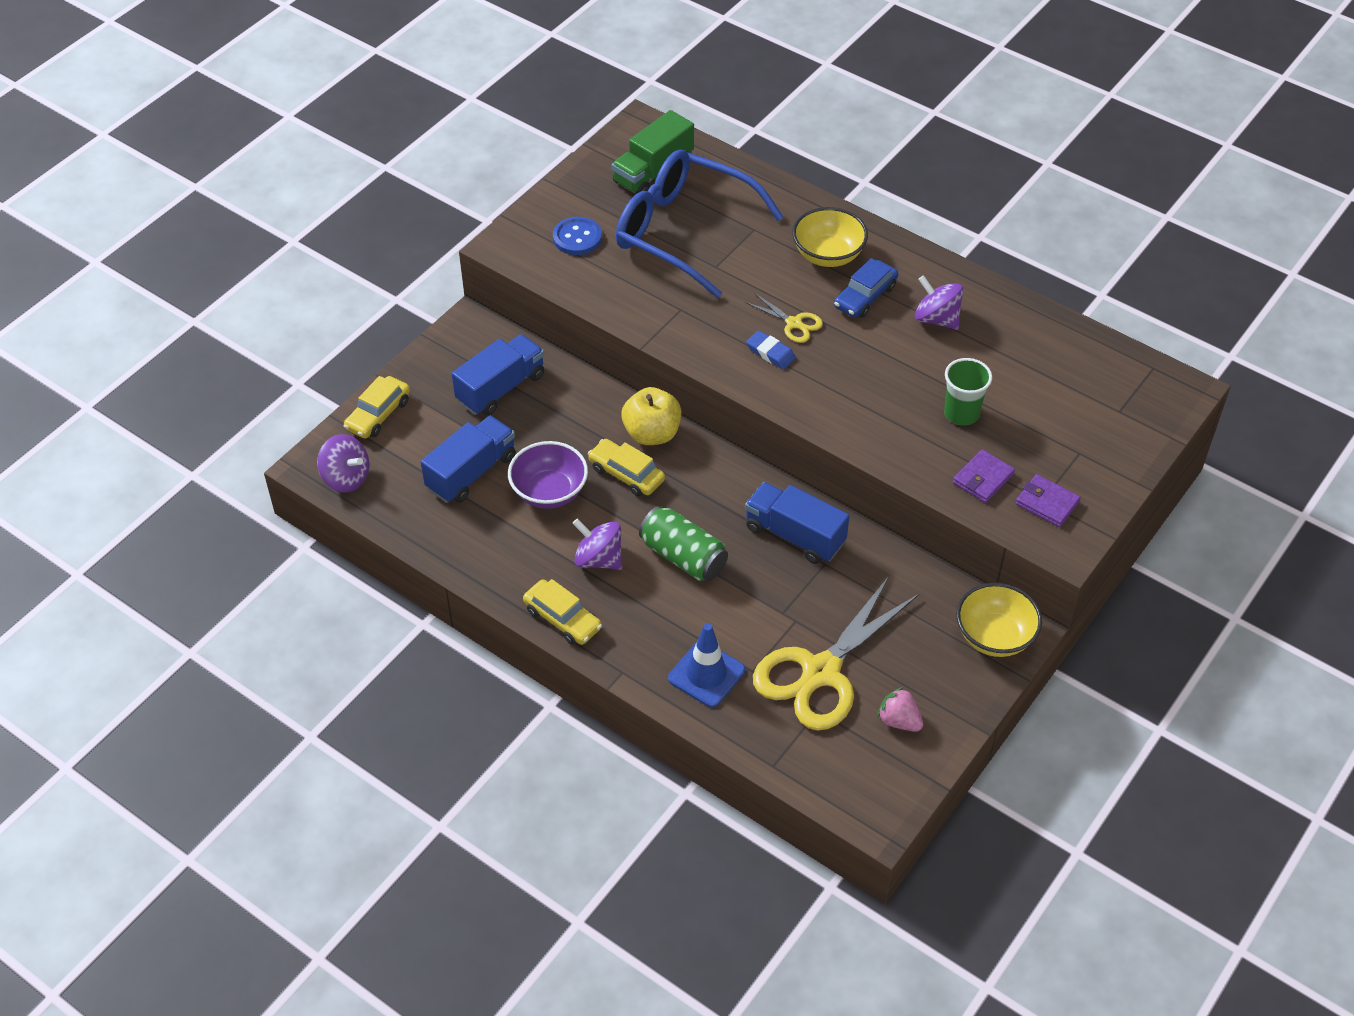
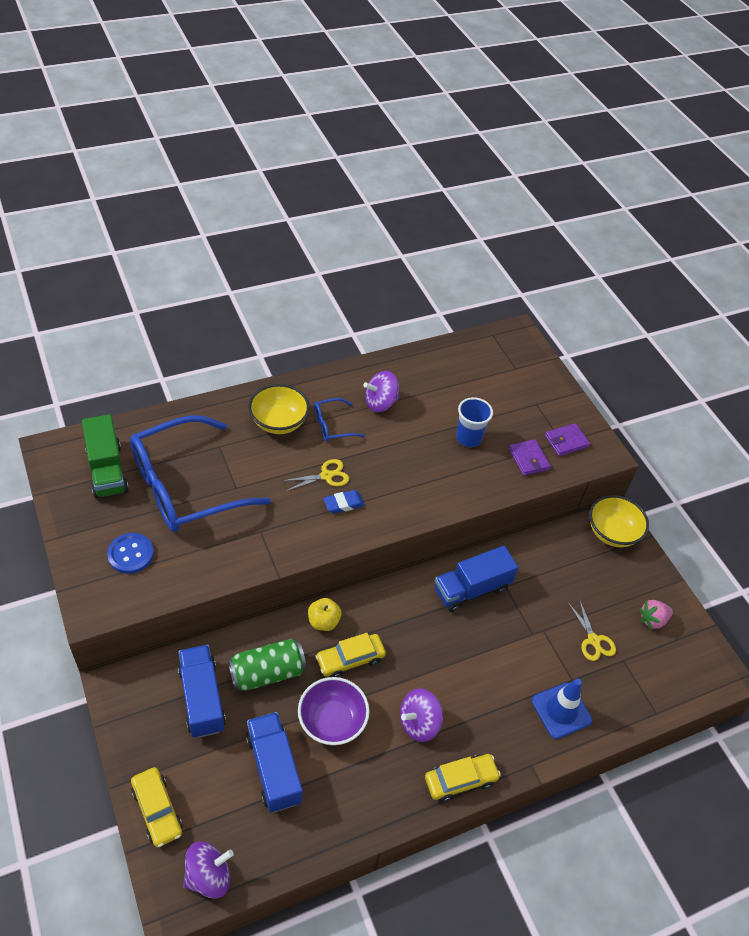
camera: 65 degrees left, 0 degrees up
yellow apple [621,387,682,445] -> yellow apple [308,598,341,631], size x0.66
green can [639,506,728,581] -> green can moved to [228,639,306,691]
yellow scissors [753,576,920,730] -> yellow scissors [568,599,616,661], size x0.45
blue car [834,258,898,318] -> blue glasses [314,398,365,442]
green cup [944,358,992,425] -> blue cup [456,397,493,447]

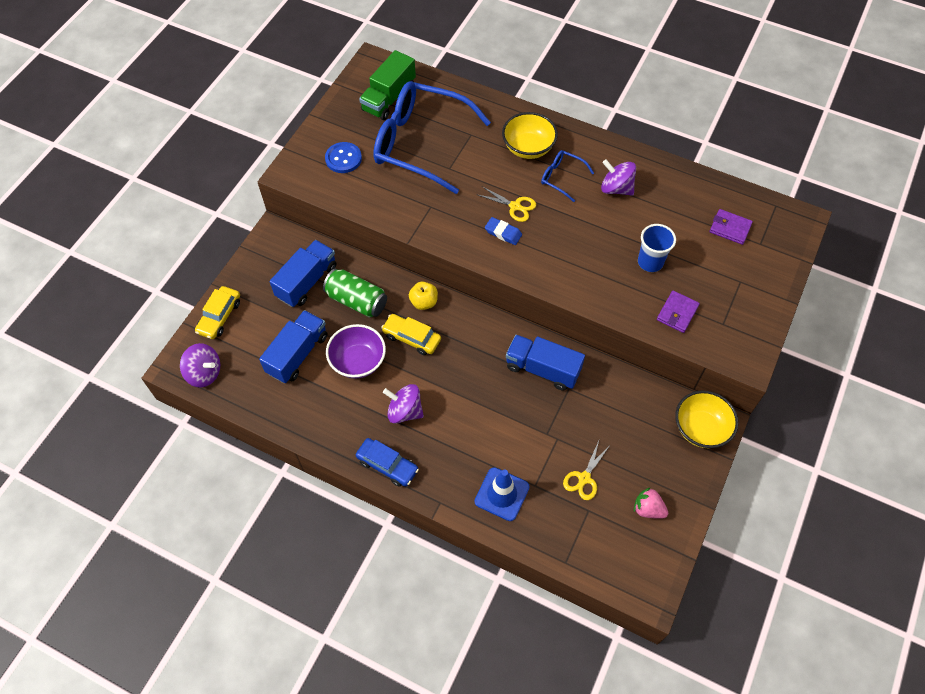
camera: 55 degrees right, 10 degrees up
yellow car [425,754,501,802] -> blue car [356,438,419,487]
purple wallet [545,423,590,456] -> purple wallet moved to [710,209,753,245]

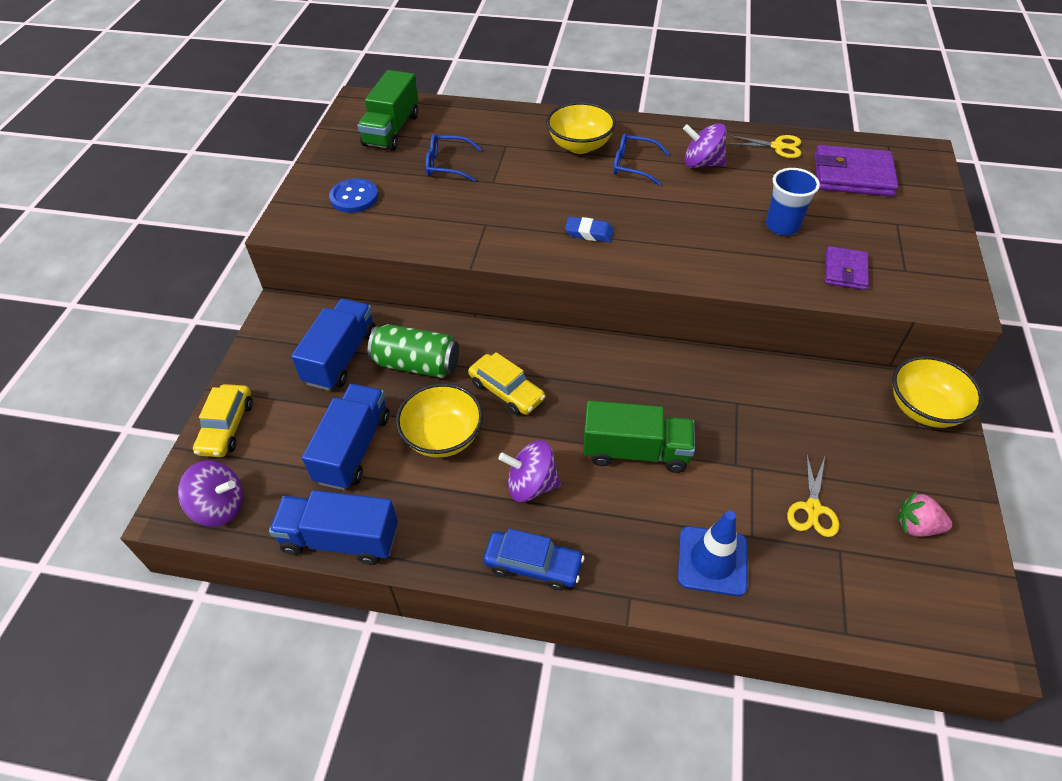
camera: 15 degrees left, 10 degrees down
purple bowl [326,324,386,378] -> yellow bowl [396,383,483,458]
blue glasses [373,81,491,194] -> blue glasses [426,134,481,182], size x0.43
yellow car [381,314,441,355] -> yellow car turned 150 degrees counterclockwise [468,352,545,415]
yellow apple [409,281,438,310] -> none
yellow scissors [476,186,536,222] -> yellow scissors moved to [727,135,801,158]
blue truck [506,335,585,391] -> blue truck moved to [269,490,398,565]
purple wallet [710,209,753,245] -> purple wallet [814,145,898,197], size x1.69
none -> green truck [583,401,695,473]

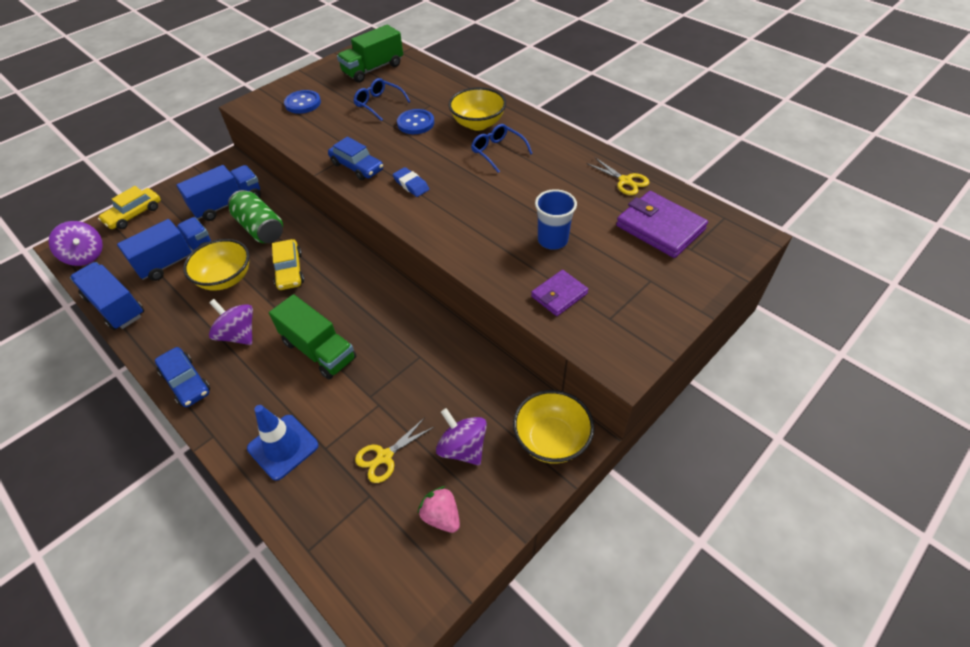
camera: 35 degrees right, 0 degrees up
purple spinning top [683,123,726,168] -> purple spinning top moved to [436,408,487,465]
none -> blue car [328,137,383,180]
none -> blue button [397,109,434,134]

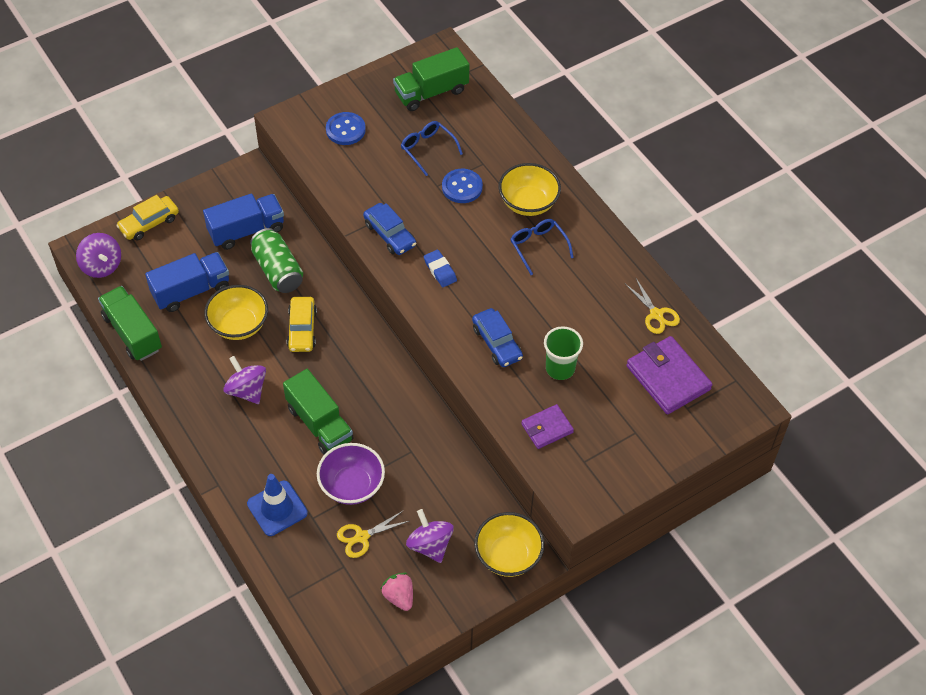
camera: 10 degrees right, 5 degrees up
blue truck [70,262,144,330] -> green truck [98,286,162,361]
blue car [155,347,210,407] -> blue car moved to [472,308,523,367]
blue cup [535,189,577,250] -> green cup [544,326,583,380]
none -> purple bowl [317,443,385,505]

